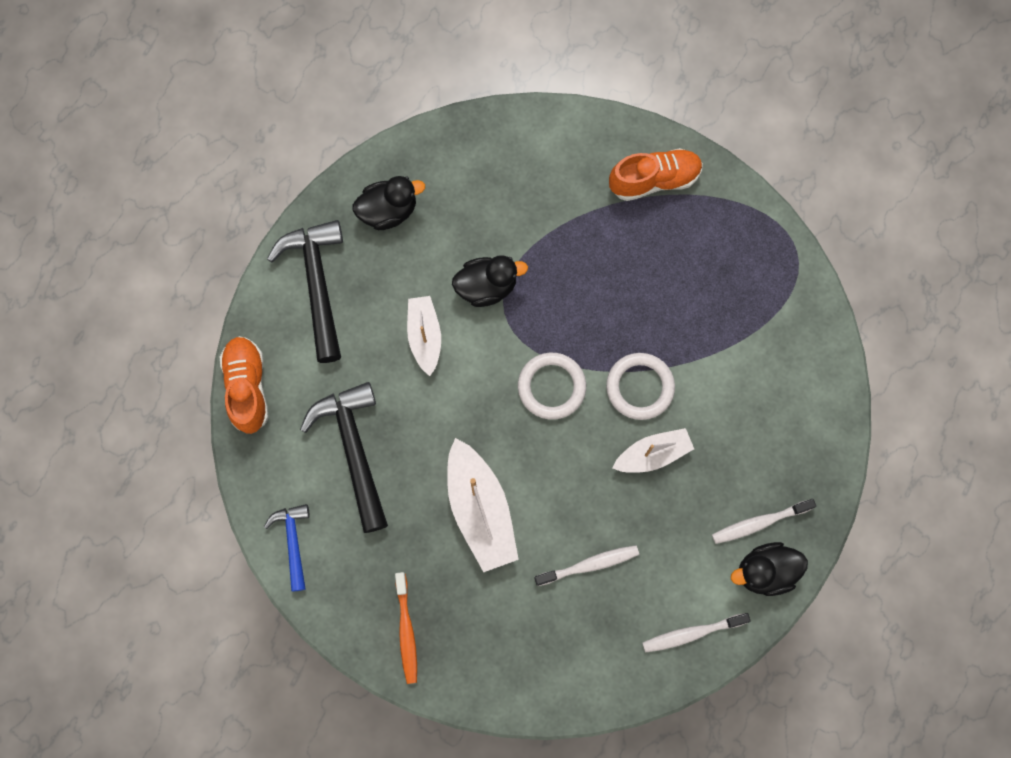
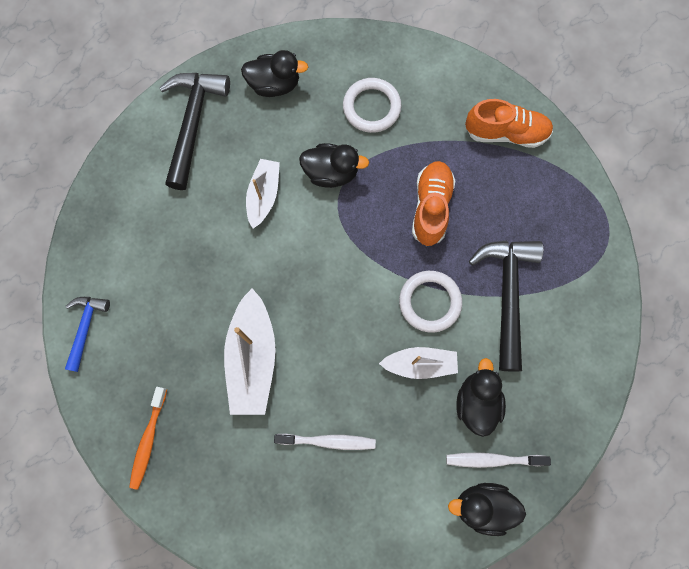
camera: 20 degrees right, 0 degrees up
orange shoe [220,336,269,434] -> orange shoe moved to [412,161,456,246]
black hammer [300,382,388,533] -> black hammer moved to [469,241,544,372]
white ring [518,353,586,420] -> white ring moved to [343,78,402,133]
white toothbrush [642,613,751,653] -> none
none -> black duck [456,358,506,437]

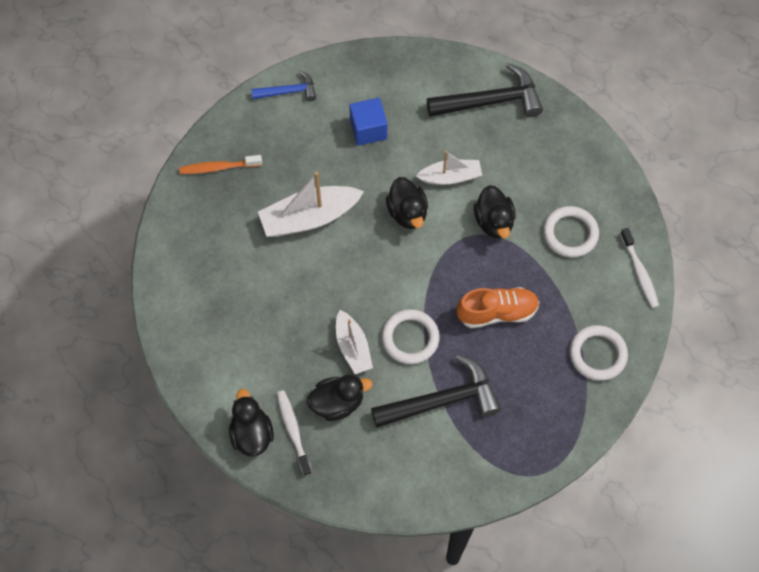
camera: 70 degrees right, 10 degrees down
black duck [241,50,308,97] -> black duck moved to [386,177,428,229]
white toothbrush [274,433,376,450] -> white toothbrush moved to [620,228,659,308]
orange shoe [465,99,553,148] -> white ring [569,325,628,381]
none -> blue cube [349,98,387,146]

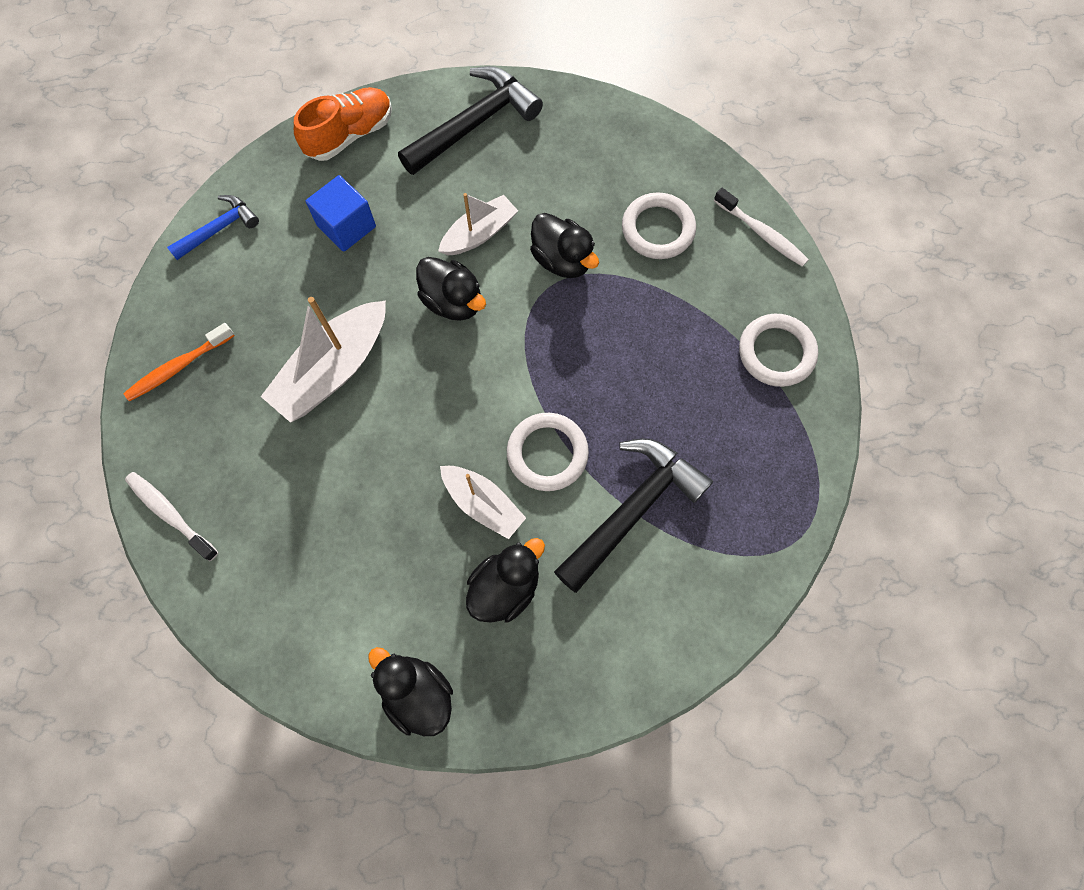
camera: 30 degrees left, 5 degrees up
white toothbrush [276,390,312,476] -> white toothbrush moved to [125,472,218,561]
orange shoe [457,287,539,328] -> orange shoe moved to [294,87,392,161]

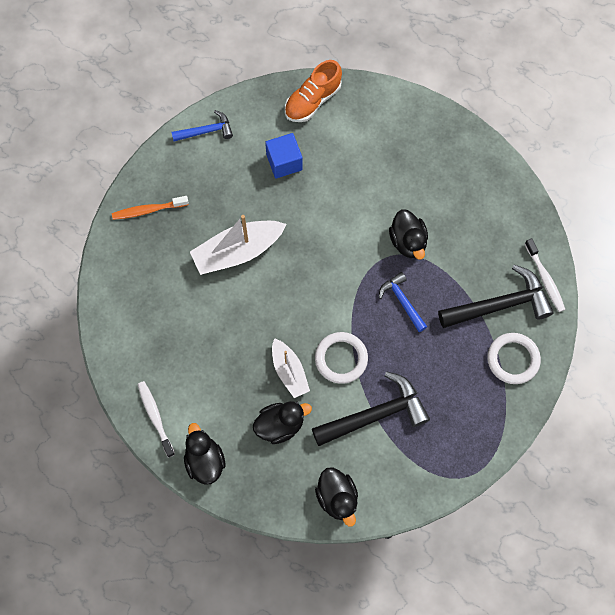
camera: 25 degrees right, 0 degrees up
white toothbrush [125,472,218,561] -> white toothbrush moved to [137,381,175,458]
orange shoe [294,87,392,161] -> orange shoe turned 150 degrees clockwise [285,60,342,122]
black hammer [398,66,543,175] -> black hammer moved to [438,265,554,328]
black duck [416,257,486,321] -> black duck moved to [315,467,358,527]
white boat [438,193,518,255] -> none
white ring [622,192,696,259] -> none
none -> blue hammer [379,272,427,332]

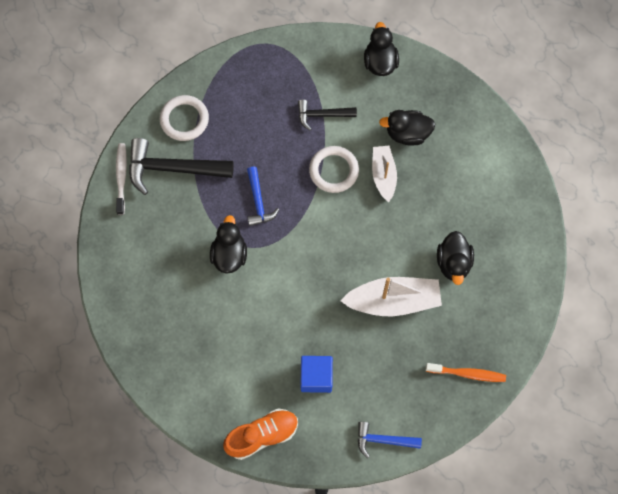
camera: 160 degrees left, 0 degrees up
white toothbrush [137,381,175,458] -> none
black duck [184,423,226,485] -> black duck moved to [437,231,474,285]
black hammer [312,371,430,446] -> black hammer [298,100,357,130], size x0.57

